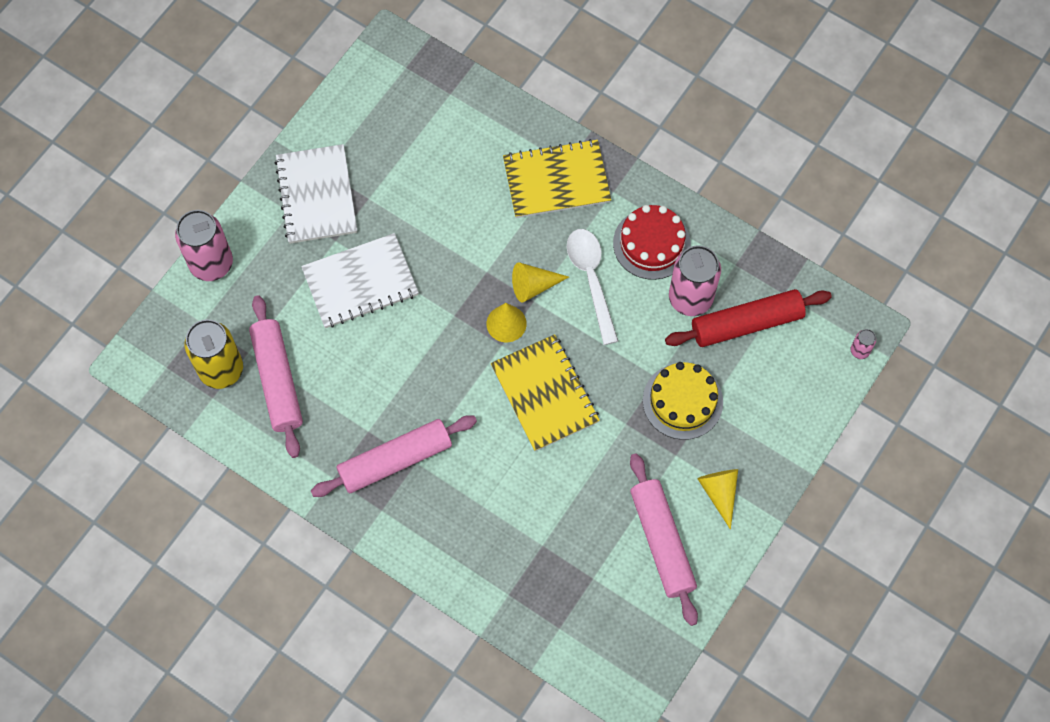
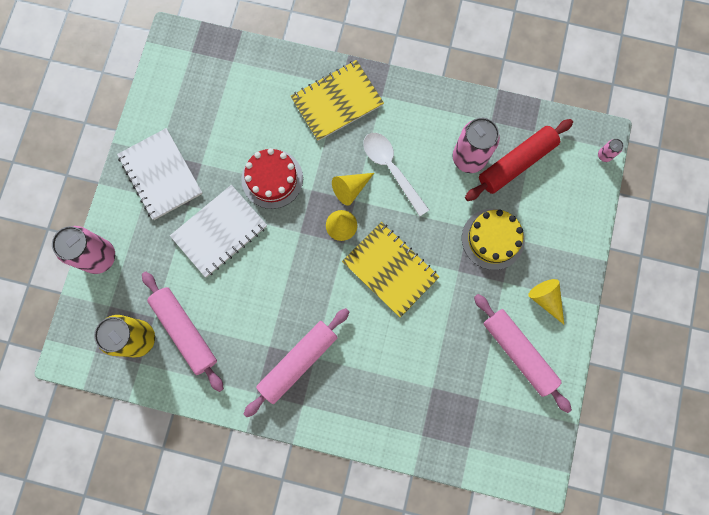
camera: 20 degrees left, 10 degrees up
red cake [613,205,691,280] -> red cake moved to [241,148,303,209]

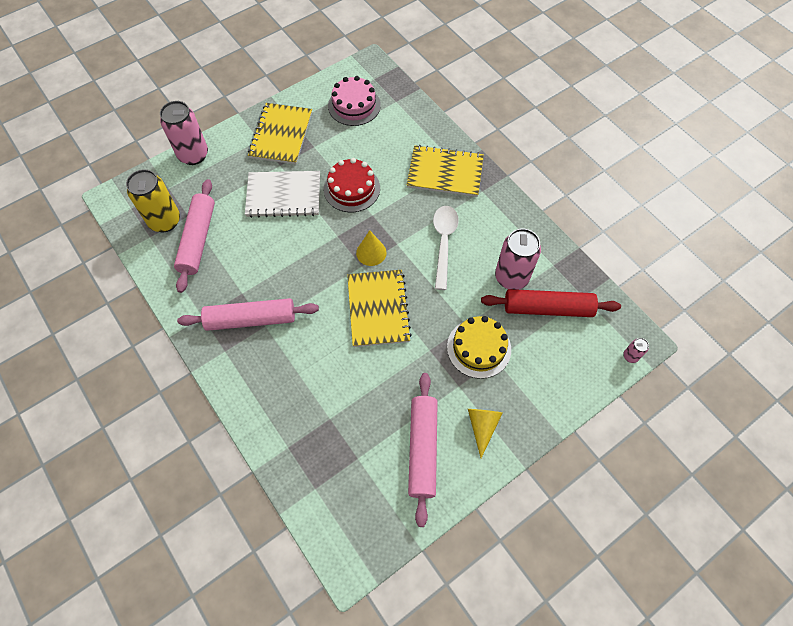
camera: 40 degrees right, 15 degrees down
white notebook [117,128,203,220] -> yellow notebook [248,103,312,164]
yellow cone [332,173,374,206] -> none
none -> pink cake [328,76,381,126]

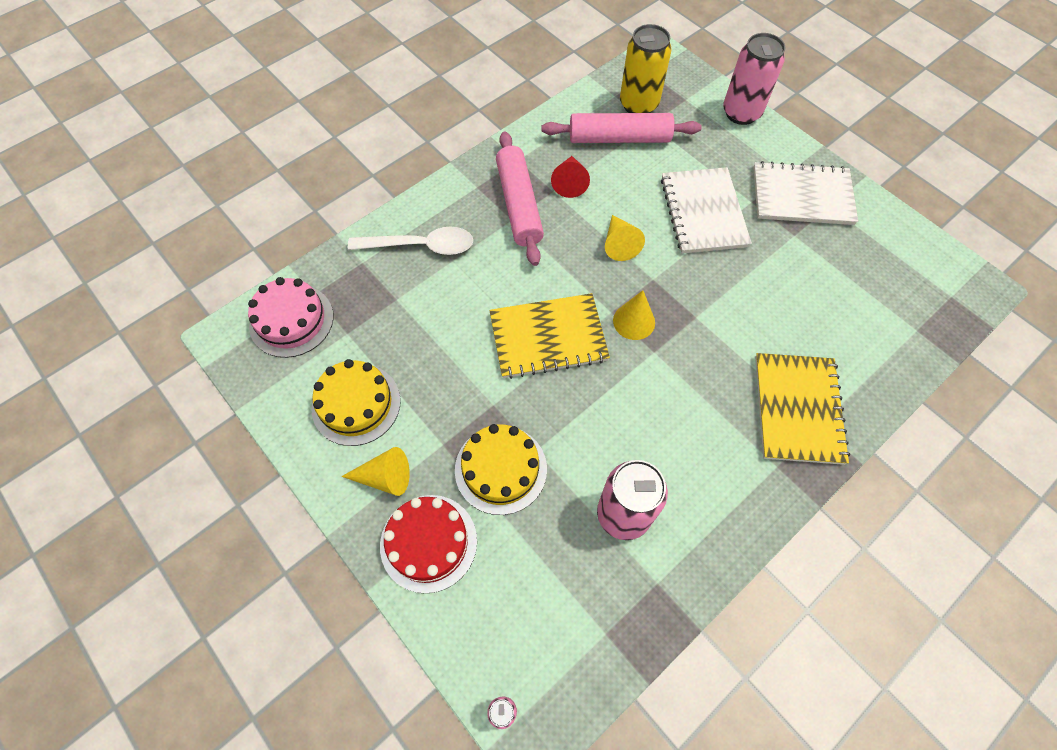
camera: 85 degrees right, 0 degrees up
yellow notebook [248,103,312,164] -> white notebook [753,161,858,225]
red cake [324,158,380,212] -> red cake moved to [380,495,477,594]
pink cake [328,76,381,126] -> pink cake moved to [248,277,333,358]
pink rolling pin [408,373,438,527] -> yellow cake [311,359,401,446]
white spoon [433,206,459,290] -> white spoon moved to [348,226,473,255]
red rolling pin [481,289,621,317] -> none
none -> red cone [551,156,590,198]
none -> yellow cone [605,215,645,261]

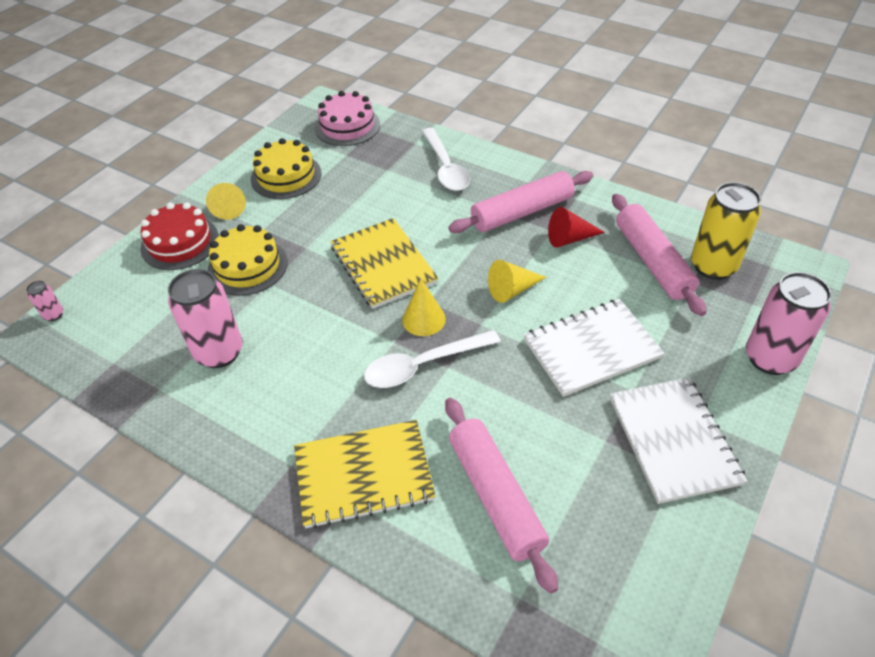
camera: 75 degrees right, 15 degrees down
none -> white spoon [364,330,501,388]
none -> pink rolling pin [445,398,558,594]

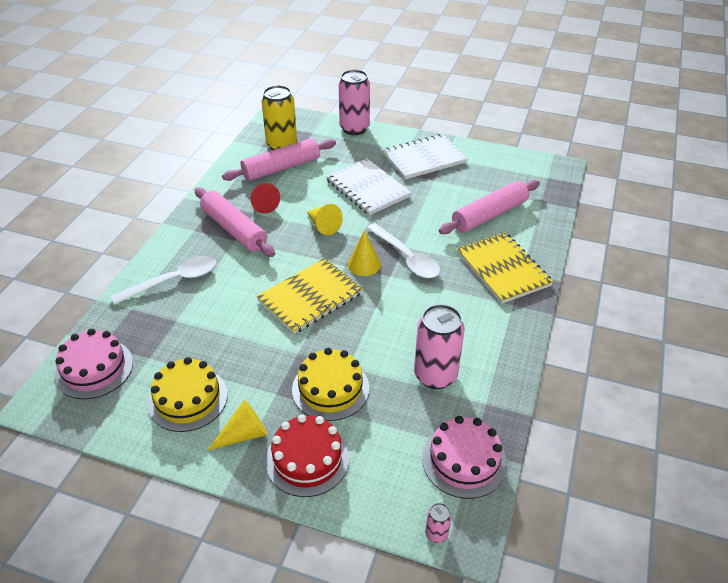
camera: 105 degrees left, 5 degrees down
none -> pink cake [422,416,507,499]

